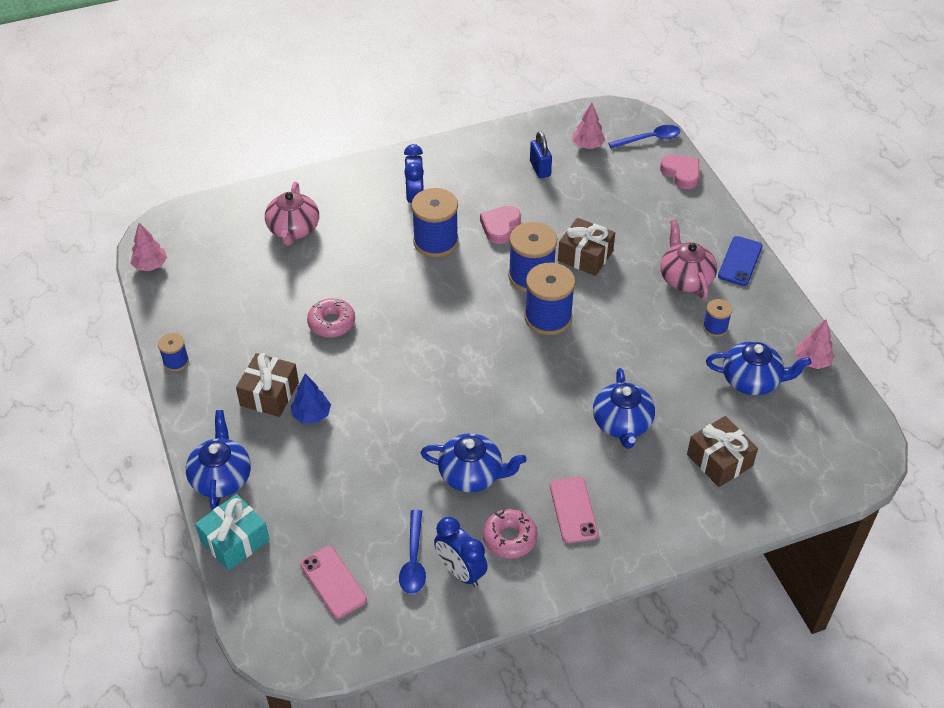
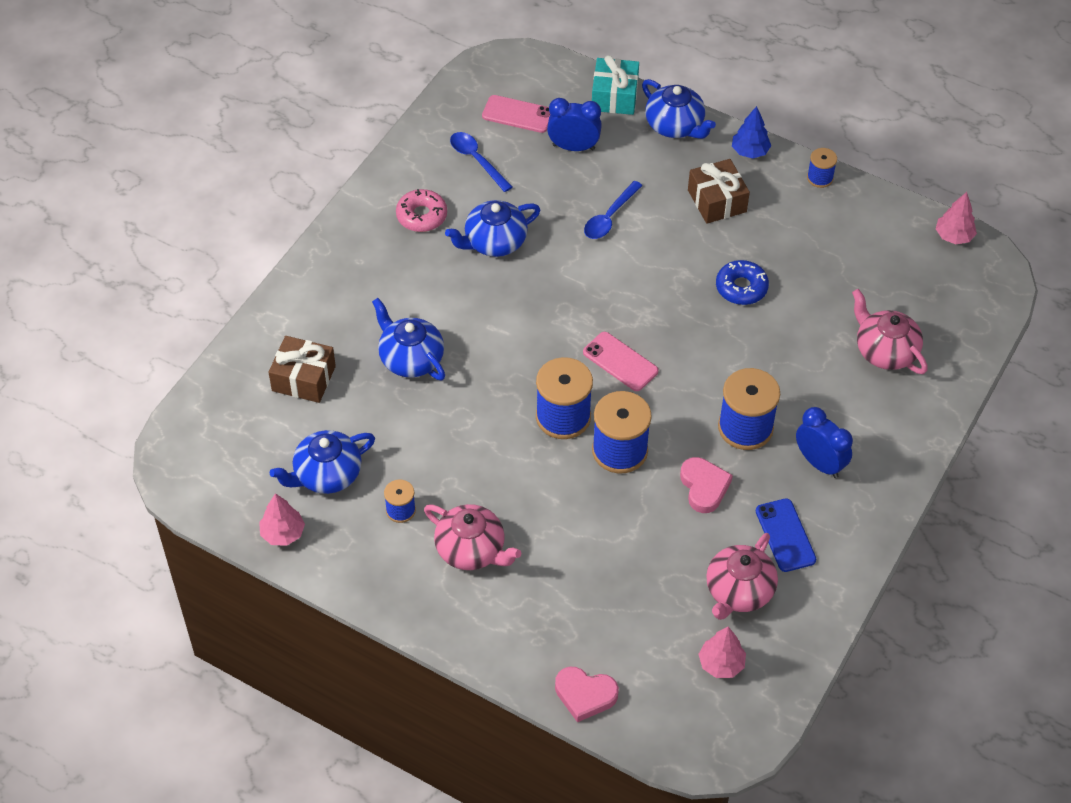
camera: 140 degrees right, 5 degrees up
blue tree [291,374,331,424] -> blue tree moved to [732,106,771,158]
pink donut [307,298,355,338] -> blue donut [716,260,769,305]
blue clock [434,517,488,587] -> blue clock moved to [547,98,602,151]
blue padlock [530,131,552,178] -> pink teapot [706,533,778,620]
pink phone [550,477,599,543] -> pink phone moved to [583,332,659,391]
brown gift [558,218,615,276] -> none
blue spoon [608,125,680,149] -> blue spoon moved to [584,181,643,239]
blue phone [718,236,763,286] -> blue phone moved to [756,498,816,572]

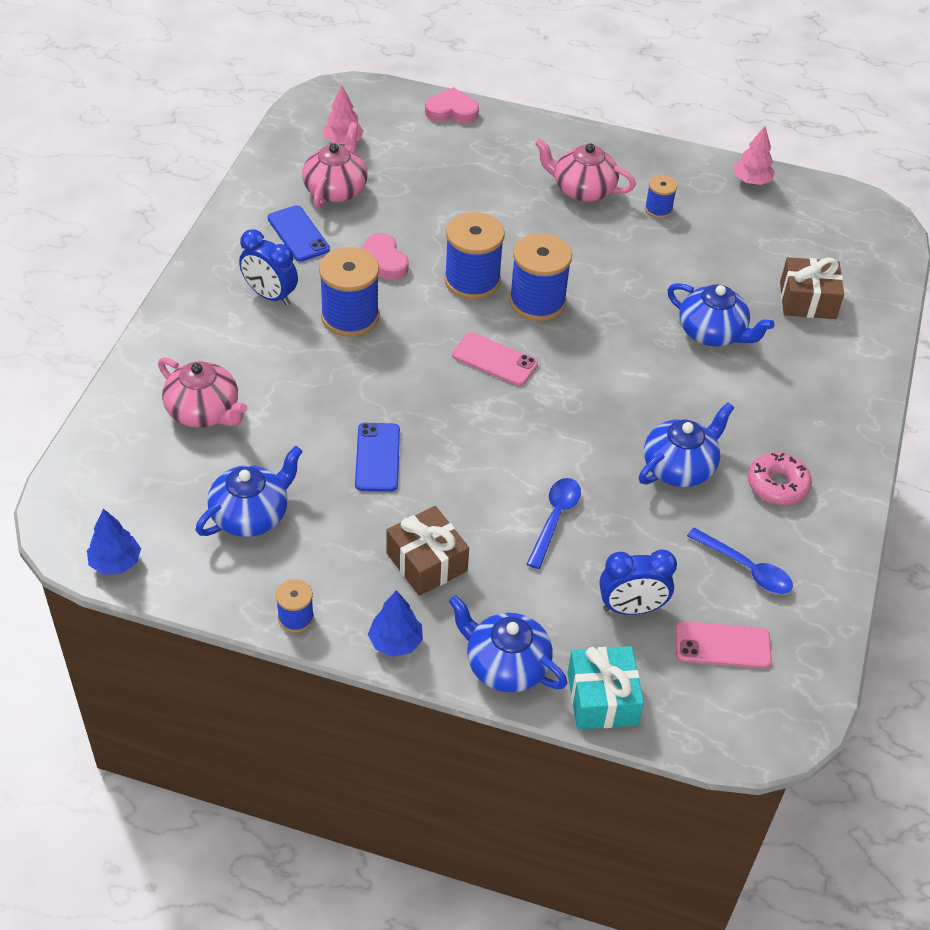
camera: 165 degrees right, 5 degrees down
blue teapot [270,430,375,494] -> blue teapot moved to [196,446,303,537]
blue donut [716,260,769,305] -> blue phone [355,423,400,492]
pink tree [936,192,977,244] -> blue tree [87,509,141,575]

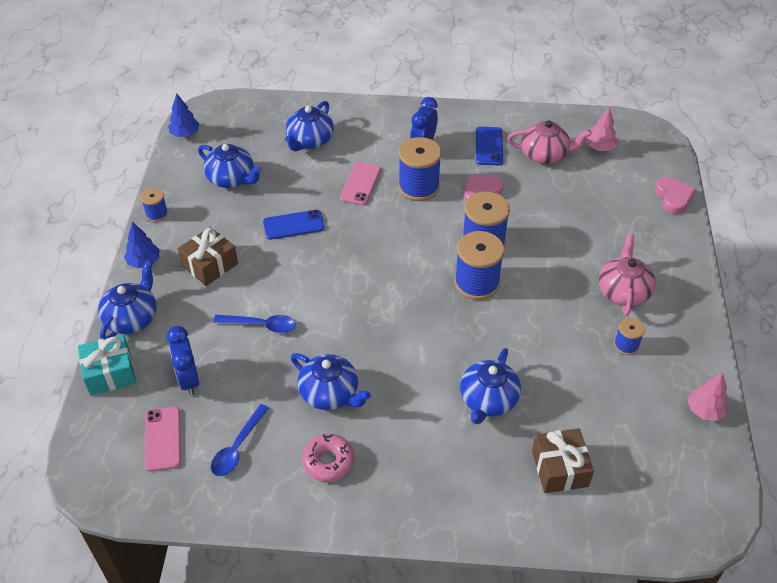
camera: 80 degrees right, 0 degrees up
pink teapot [158,357,247,428] -> blue teapot [285,101,334,151]
blue phone [268,205,330,262] -> blue phone turned 45 degrees counterclockwise [476,127,503,165]
pink phone [452,332,538,386] -> pink phone moved to [340,162,381,205]

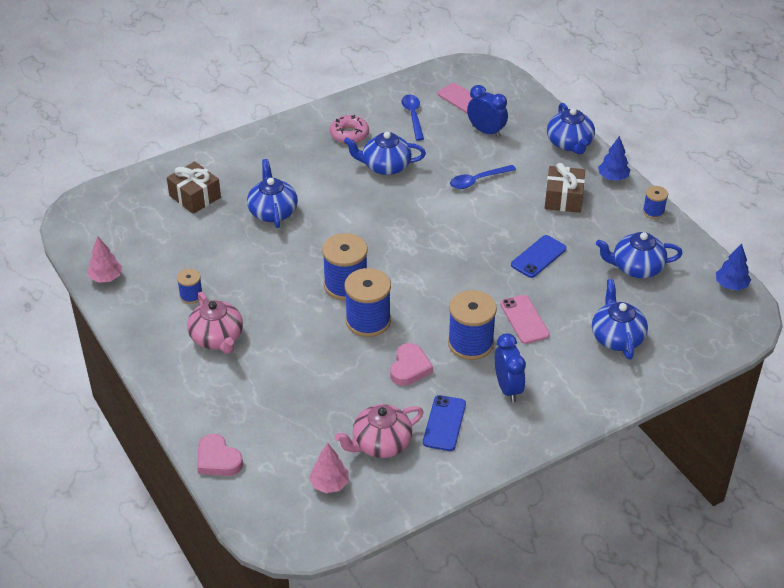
camera: 145 degrees right, 5 degrees down
turquoise gift [78,334,136,396] -> none
blue phone [476,127,503,165] -> blue phone turned 45 degrees clockwise [423,395,466,451]

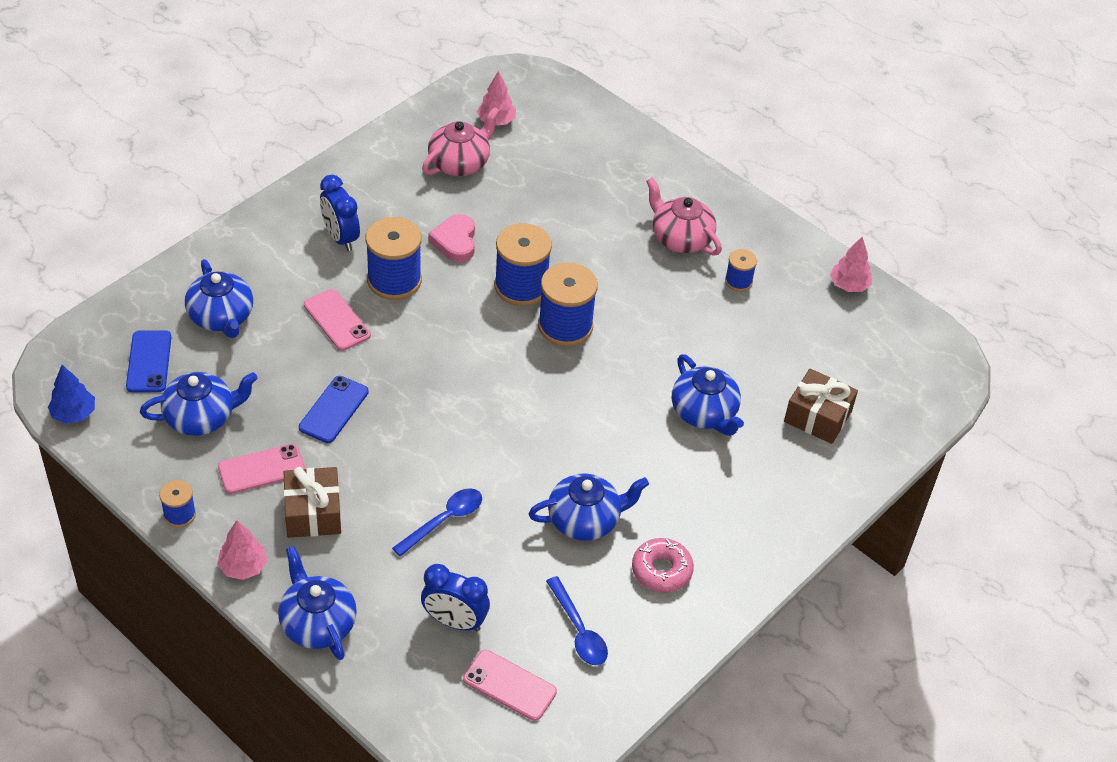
camera: 160 degrees right, 5 degrees up
pink heart [197,434,243,476] -> none
blue phone [423,395,466,451] -> blue phone moved to [126,330,171,392]
blue tree [598,136,630,181] -> pink tree [217,520,268,580]
none -> pink phone [218,444,305,494]

